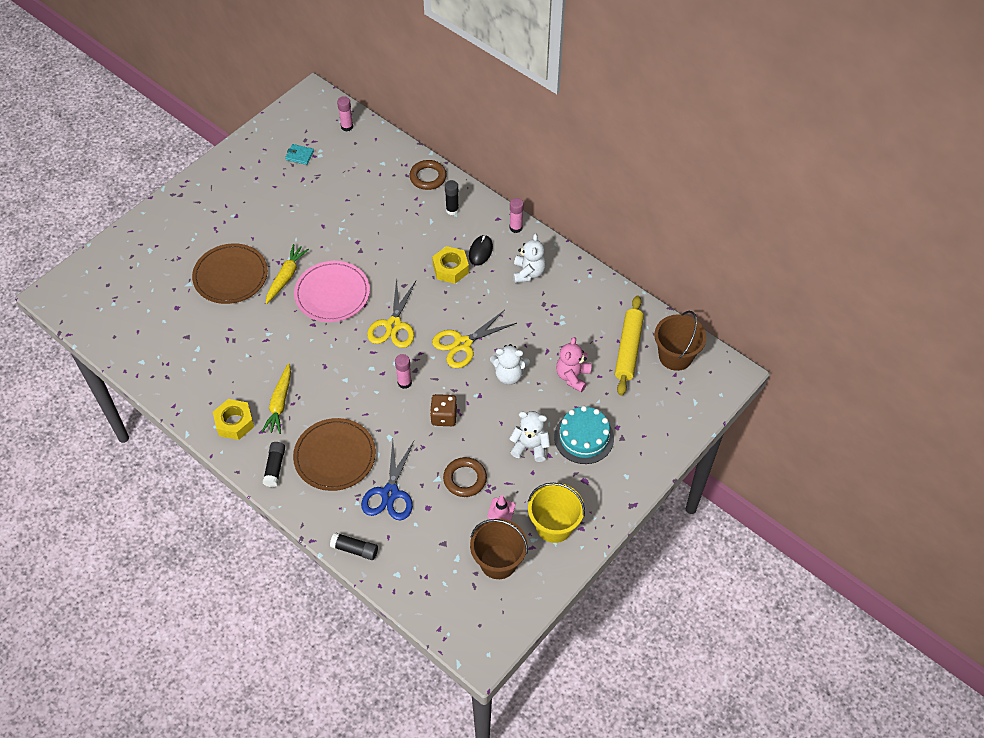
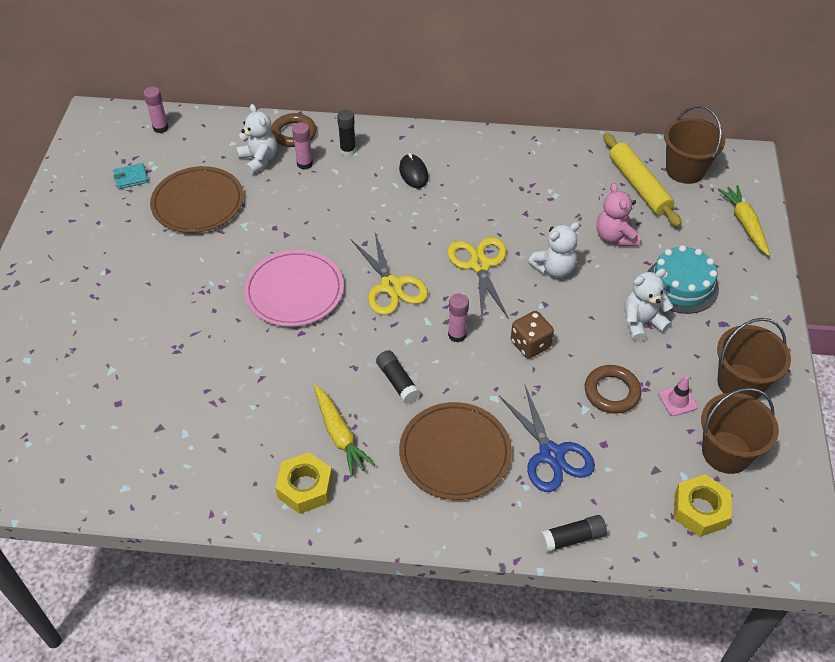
camera: 35 degrees left, 5 degrees down
brown plate [192,243,268,304] -> brown plate moved to [150,166,244,233]
black glue stick [263,442,285,487] -> black glue stick moved to [376,350,420,404]
yellow carrot [265,244,309,304] -> yellow carrot moved to [718,185,770,256]
yellow nut [432,246,469,284] -> yellow nut moved to [674,474,732,537]
yellow scissors [432,310,517,368] -> yellow scissors turned 150 degrees clockwise [447,237,509,319]
pink glue stick [510,198,524,233] -> pink glue stick moved to [292,122,313,169]
white teddy bear [513,233,546,283] -> white teddy bear moved to [237,104,277,175]
yellow bucket [528,483,585,543] -> brown bucket [717,318,791,399]

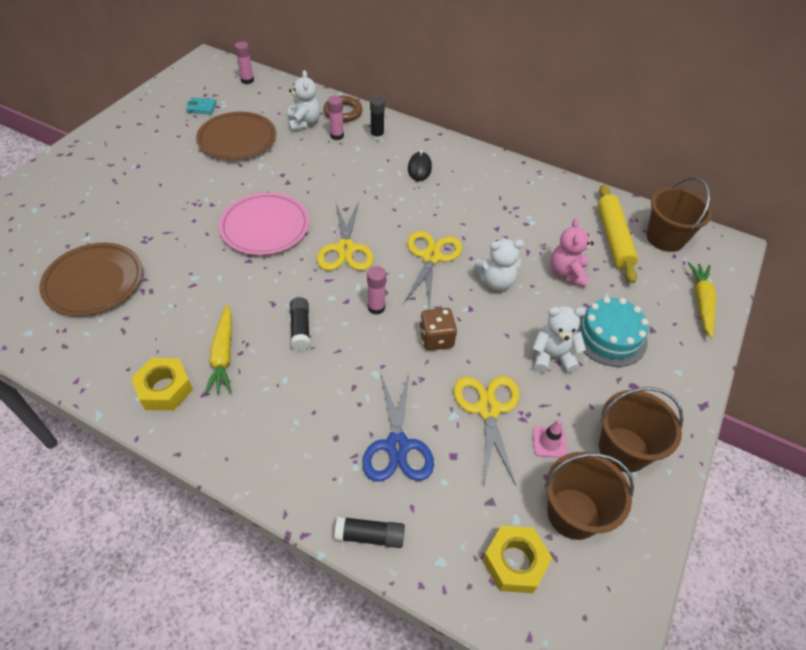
camera: 20 degrees right, 0 degrees up
brown plate [399,402,512,500] -> brown plate moved to [39,243,143,316]
brown ring [585,365,641,414] -> yellow scissors [453,376,520,486]

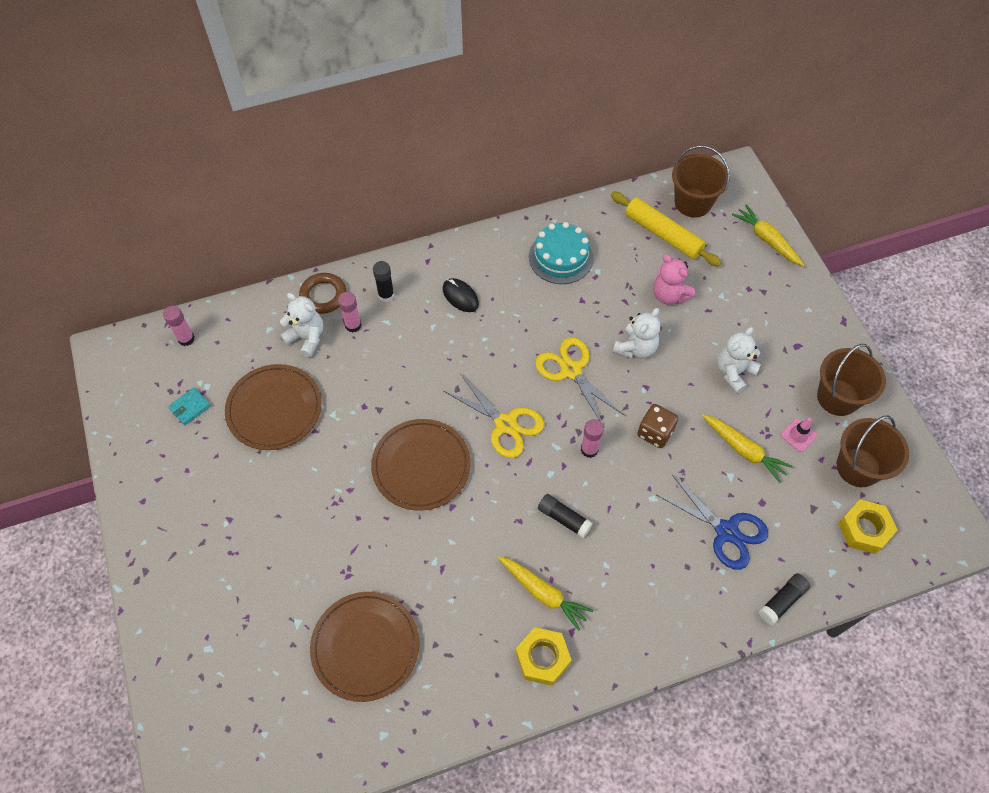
camera: 45 degrees left, 10 degrees up
pink plate [219,192,309,255] -> brown plate [371,419,471,511]
yellow scissors [453,376,520,486] -> yellow carrot [702,414,793,483]
turquoise cake [576,297,649,367] -> turquoise cake moved to [529,222,593,284]

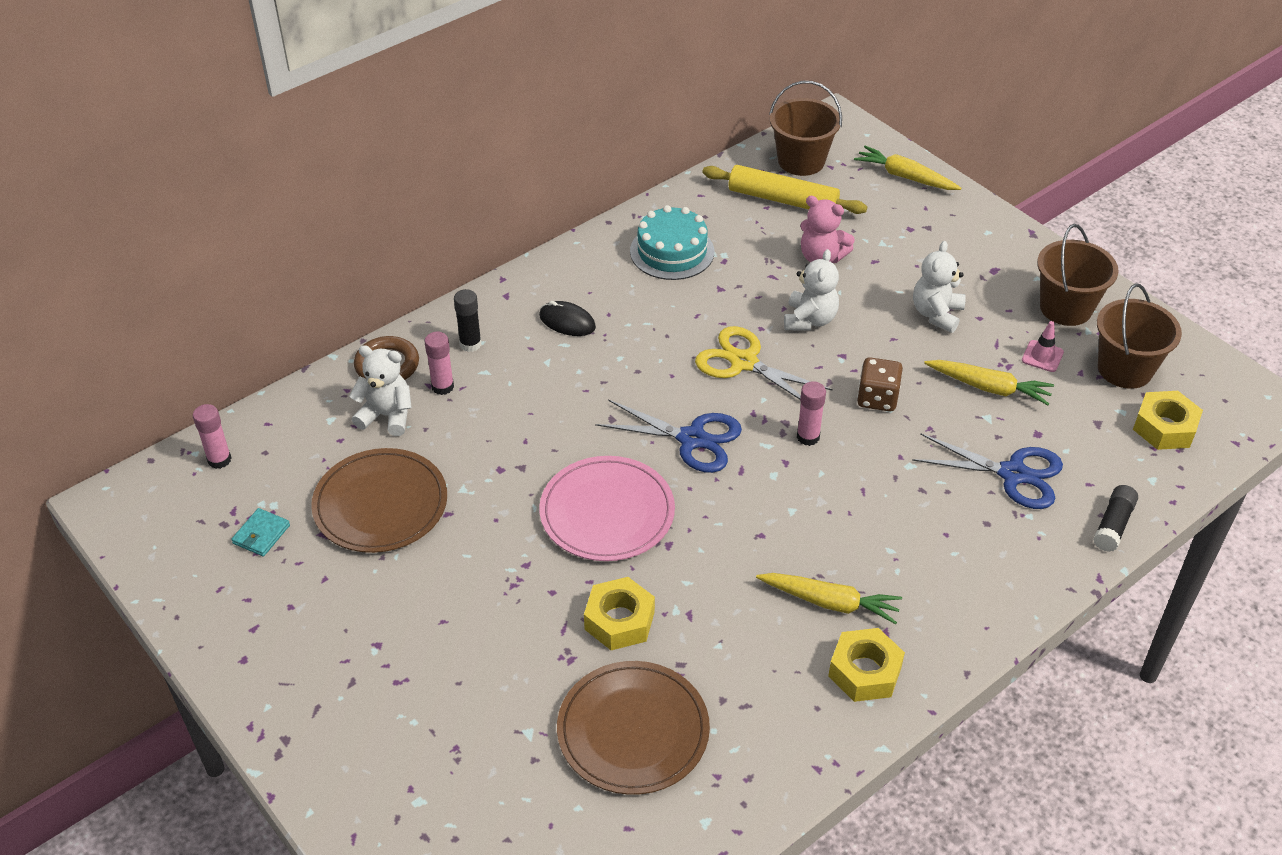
camera: 20 degrees left, 15 degrees down
brown plate [371,419,471,511] -> pink plate [539,456,675,561]
yellow scissors [443,373,544,458] -> blue scissors [595,399,742,473]
black glue stick [538,494,593,538] -> none
none -> yellow nut [584,577,655,650]

